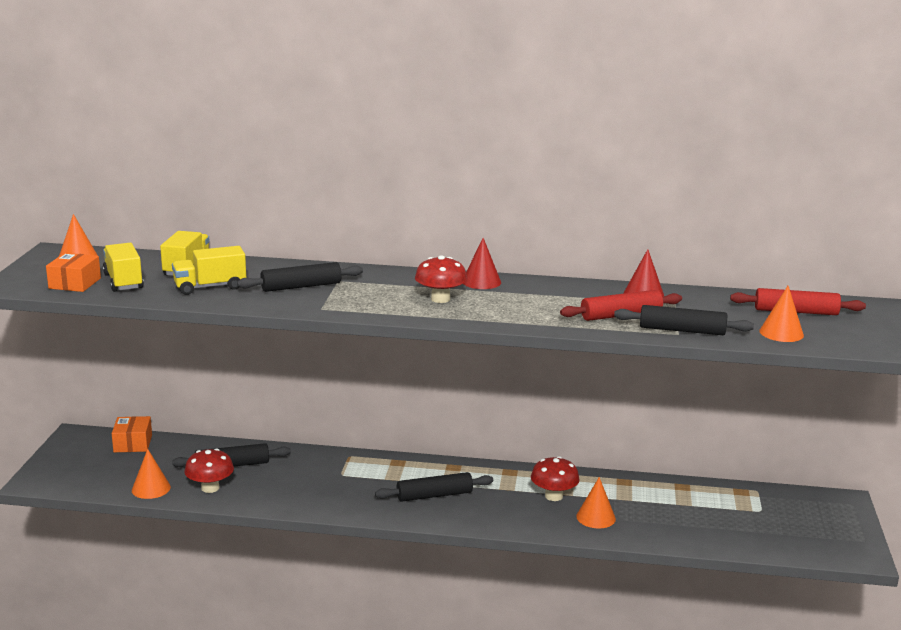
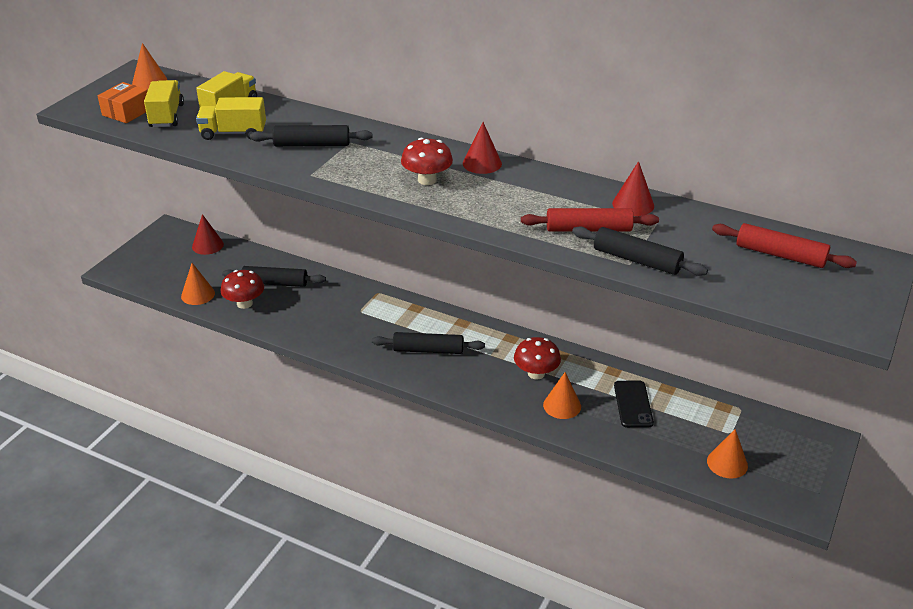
camera: 20 degrees right, 15 degrees up
orange box [112,416,152,452] -> red cone [192,214,224,255]
orange cone [759,286,804,342] -> orange cone moved to [707,429,748,478]
none -> black phone [614,381,654,428]

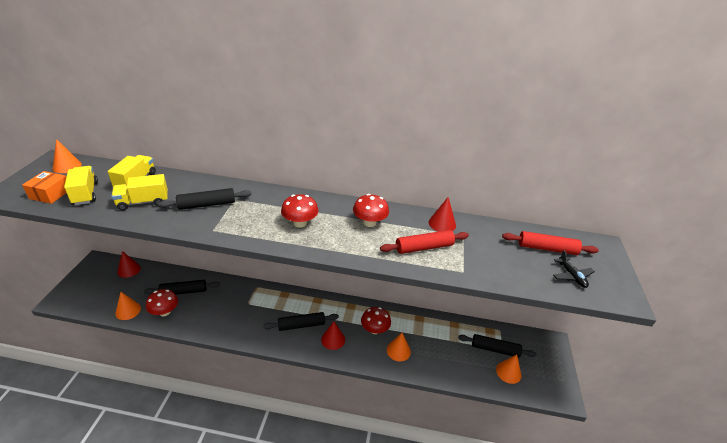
camera: 20 degrees left, 0 degrees up
red cone [463,122,502,174] -> red cone moved to [321,321,345,350]
black rolling pin [572,226,708,276] -> black rolling pin moved to [458,334,536,358]
black phone [614,381,654,428] -> none
none -> red mushroom [353,194,389,227]
none -> black plane [553,250,595,288]

